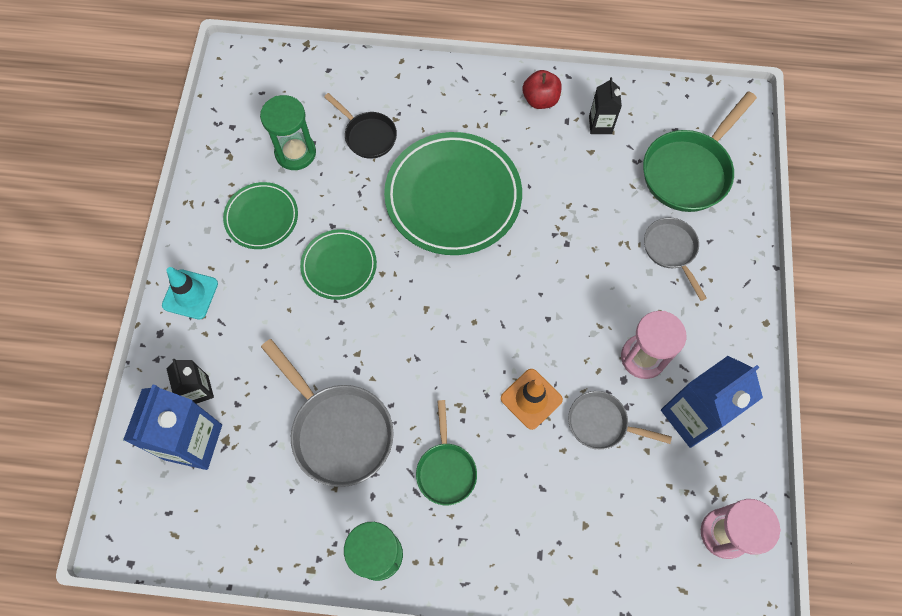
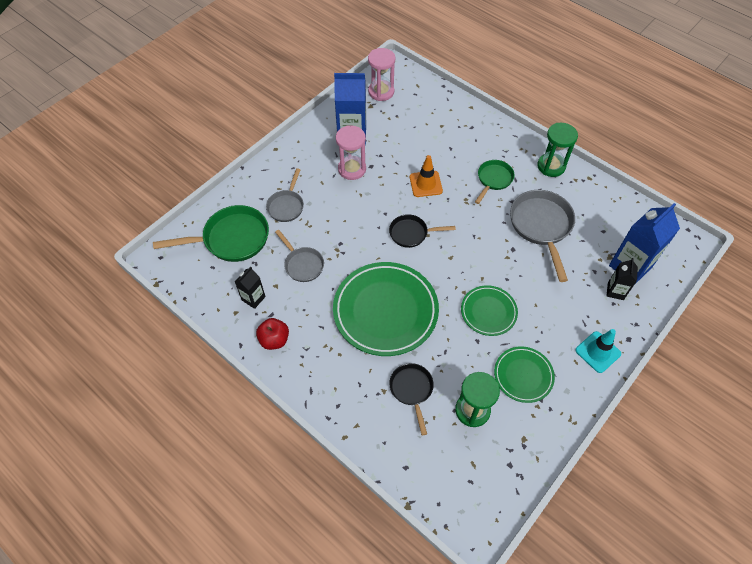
camera: 145 degrees left, 10 degrees down
grey pan [568,391,672,450] -> grey pan moved to [275,230,324,282]
none -> black pan [389,214,456,248]

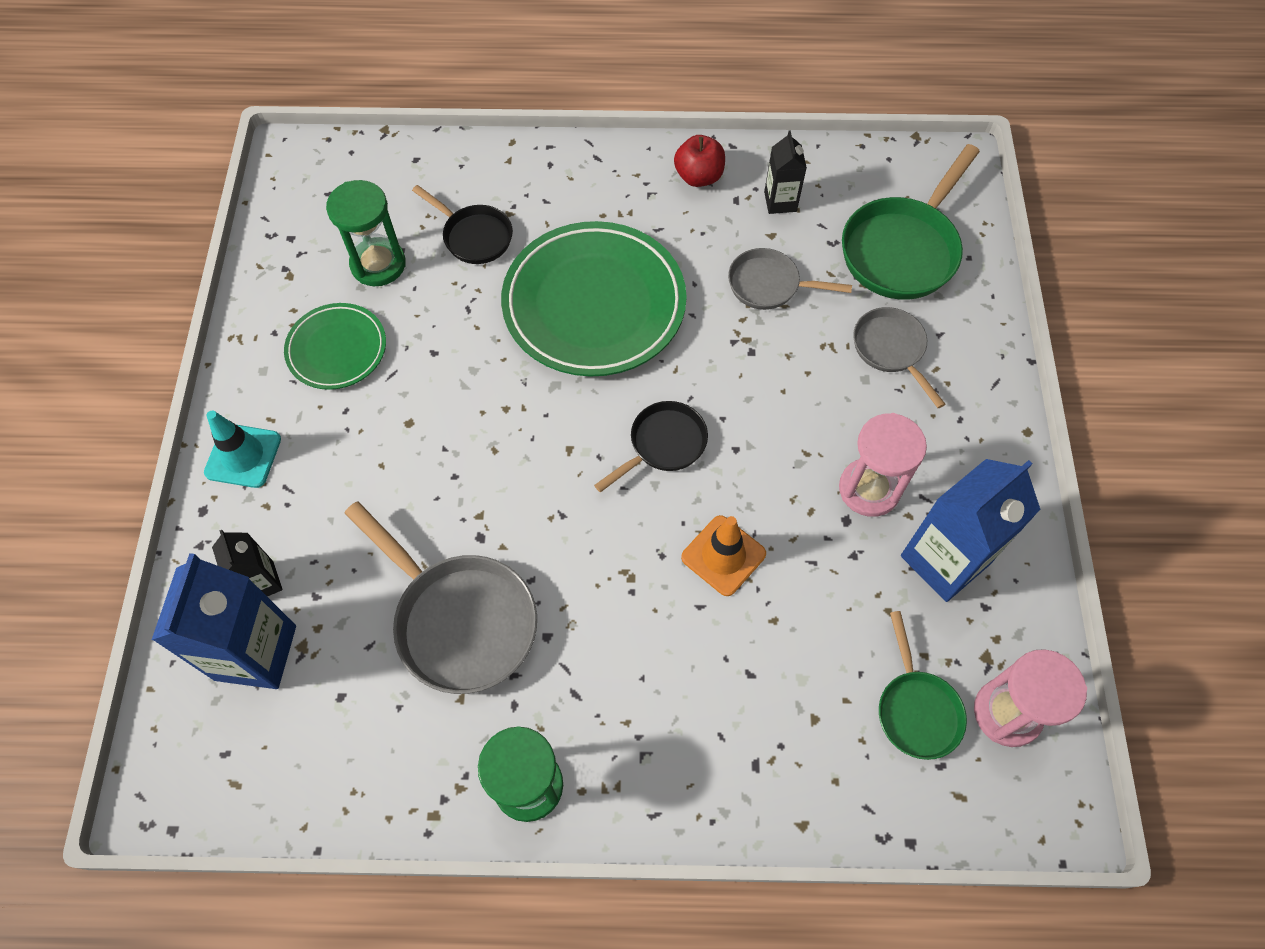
camera: 140 degrees right, 5 degrees up
green plate [461,285,518,336] -> none
green pan [475,160,515,204] -> green pan moved to [879,611,967,760]

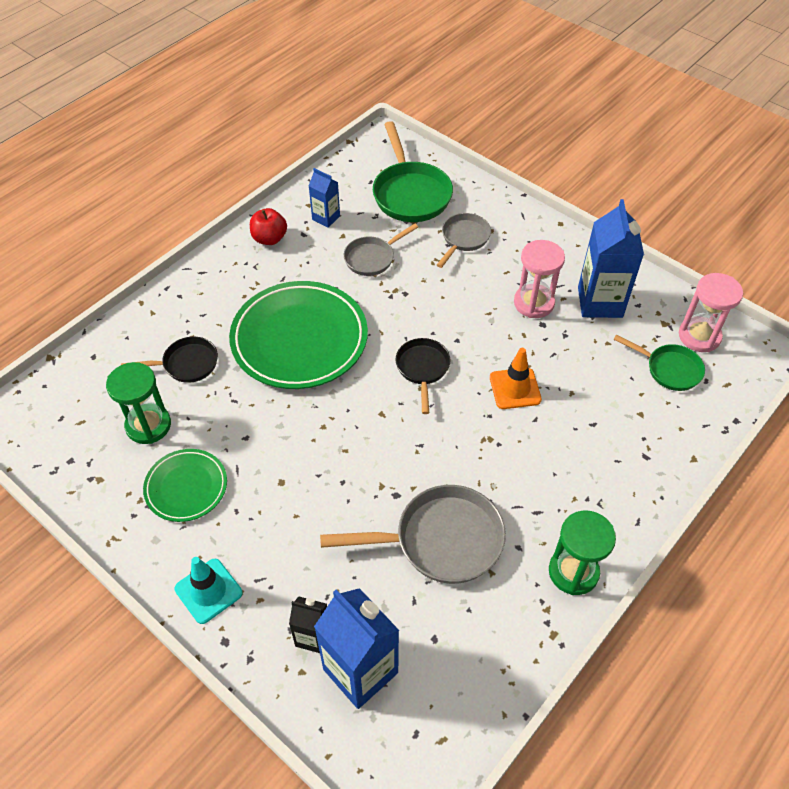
camera: 50 degrees left, 10 degrees down
black carton [764,130,807,214] -> blue carton [309,168,340,228]
grey pan [853,307,946,408] -> grey pan turned 105 degrees clockwise [437,213,491,268]

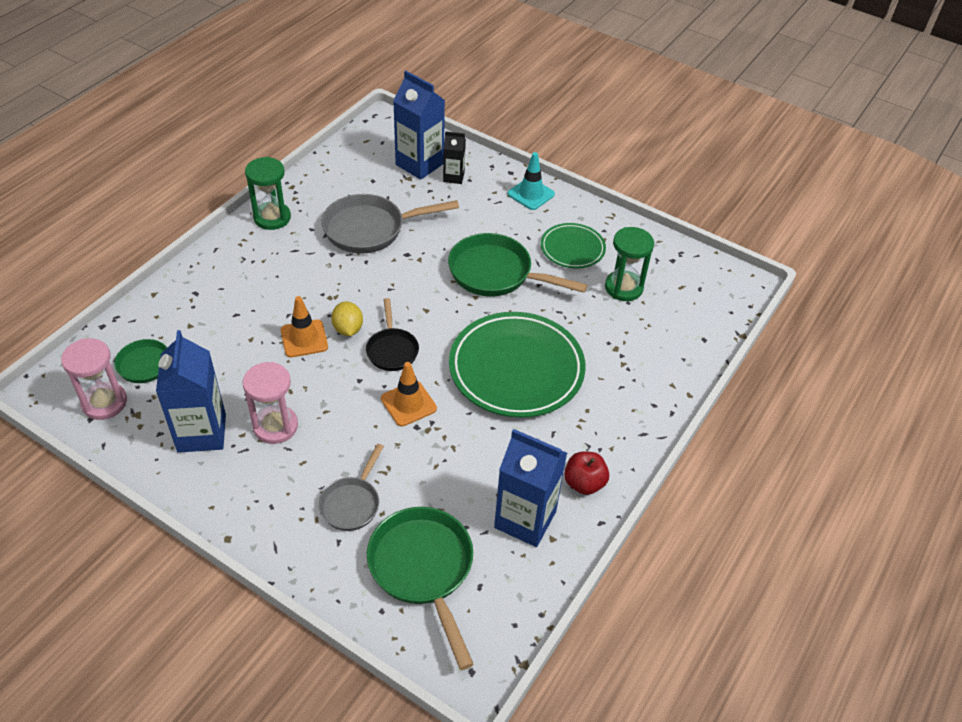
camera: 170 degrees right, 5 degrees down
black pan [121,337,218,383] -> none
blue carton [309,168,340,228] -> blue carton [494,429,567,547], size x1.86
grey pan [344,223,418,276] -> none
none -> yellow lemon [331,301,363,336]
none -> orange traffic cone [381,362,437,427]
none -> green pan [448,233,588,296]

